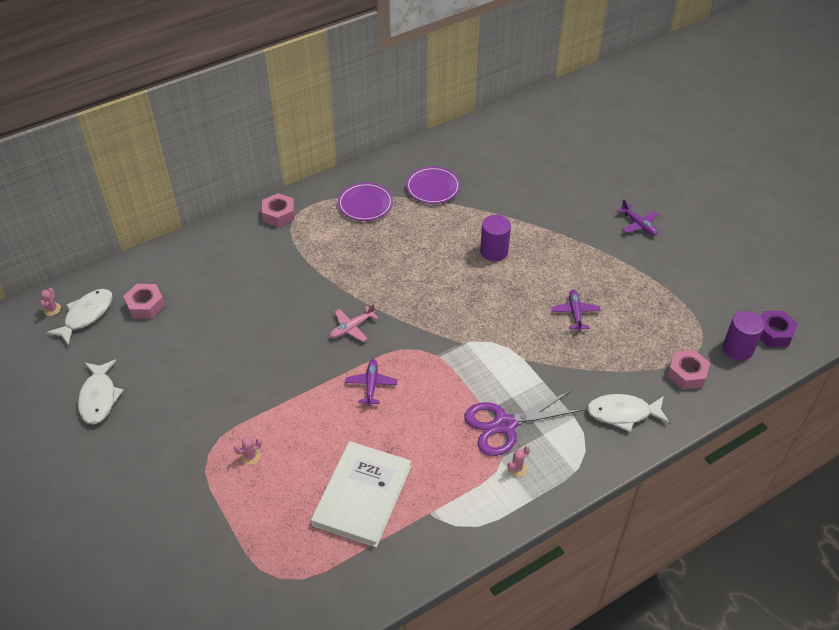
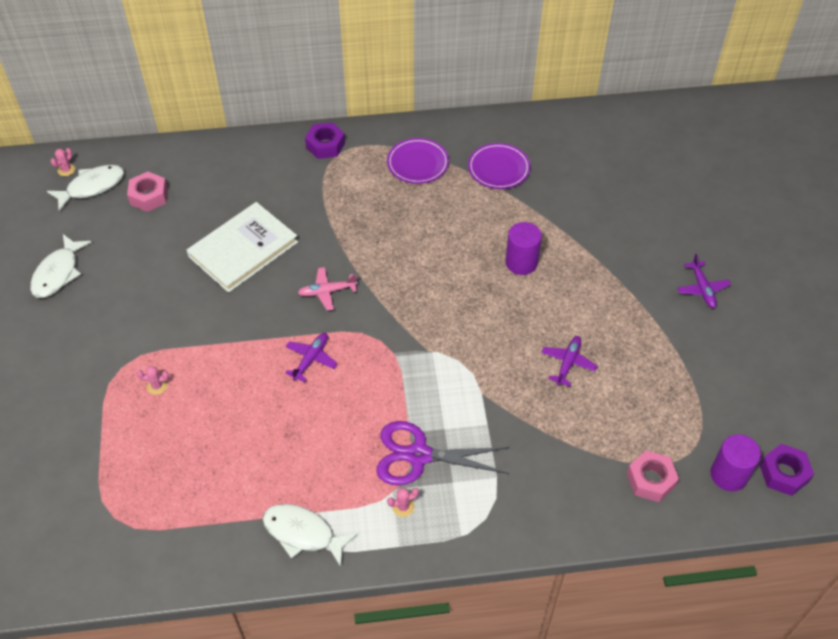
camera: 25 degrees right, 5 degrees up
pink nut [262,193,295,227] -> purple nut [305,122,345,159]
white book [311,441,411,548] -> white book moved to [186,202,298,293]
white fish [587,394,669,432] -> white fish moved to [262,504,358,567]

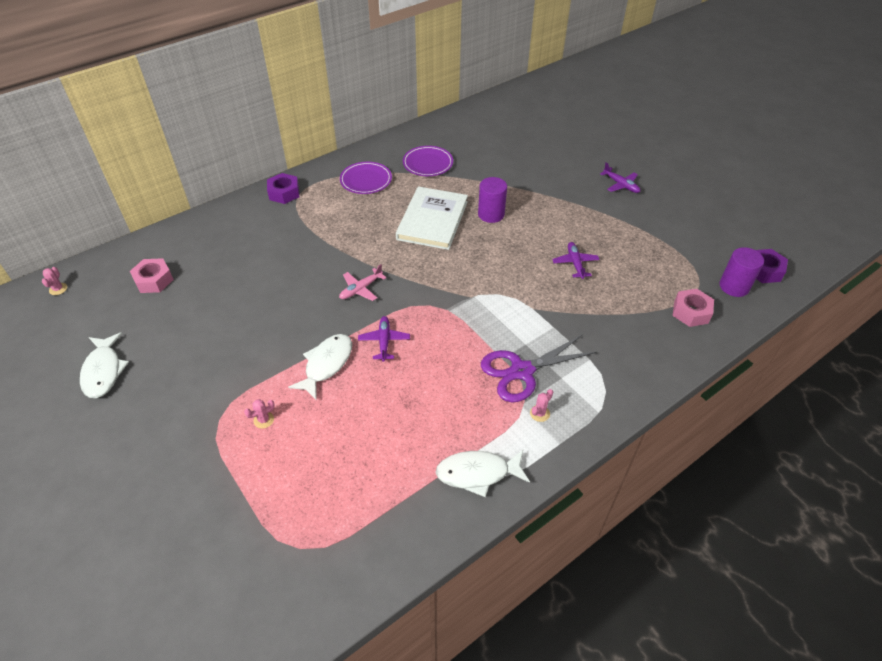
camera: 30 degrees left, 5 degrees down
white fish [47,165,124,211] -> white fish moved to [288,334,352,400]
white book [186,202,298,293] -> white book moved to [396,186,468,250]

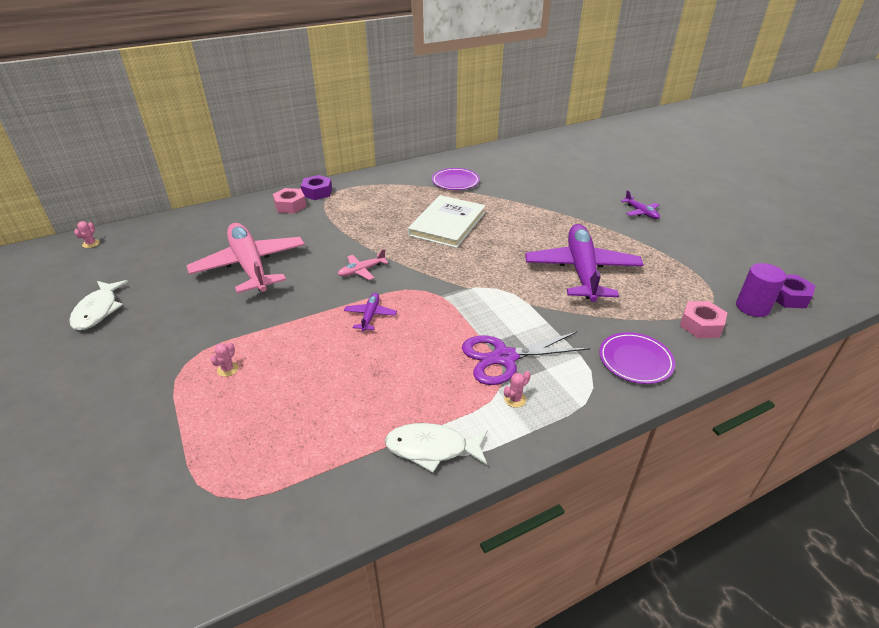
camera: 10 degrees right, 10 degrees down
pink nut [130,258,174,293] -> pink nut moved to [273,188,306,213]
pink cactus [244,399,275,429] -> pink cactus turned 45 degrees counterclockwise [210,343,239,377]
white fish [288,334,352,400] -> none
purple plate [340,162,392,194] -> purple plate moved to [599,332,675,384]
purple cylinder [478,177,507,223] -> none
purple plane [552,242,600,279] -> purple plane [525,224,644,302], size x2.39
none -> pink plane [186,223,305,293]

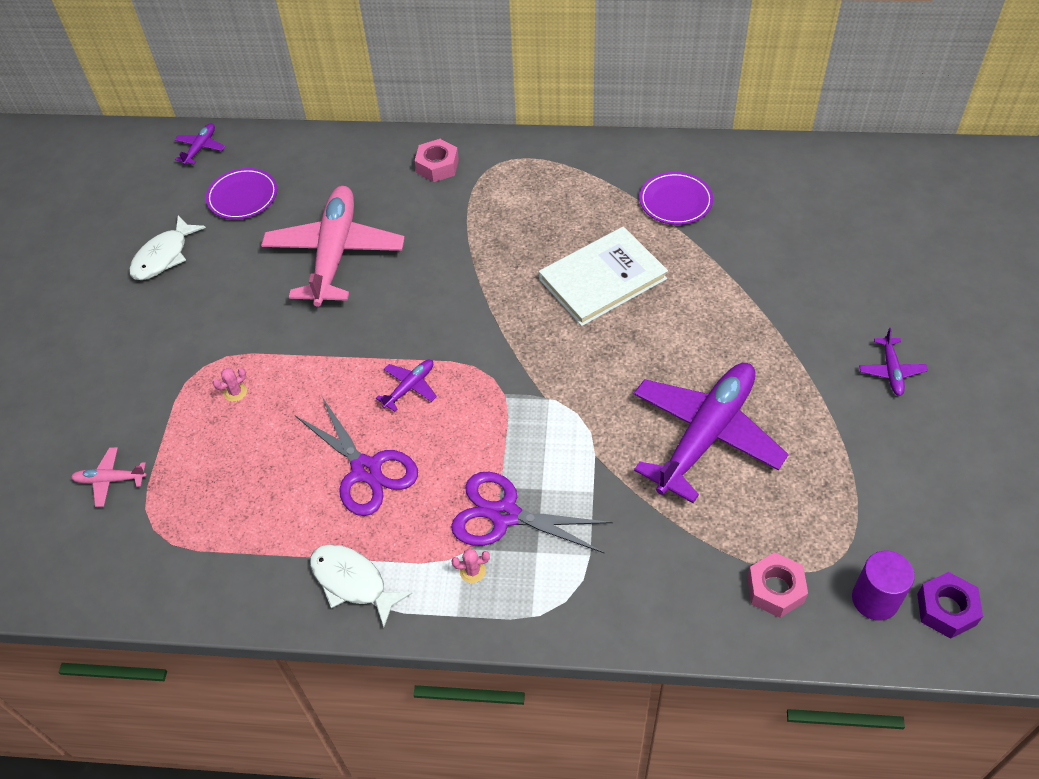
camera: 35 degrees right, 15 degrees up
pink cactus [74,221,100,248] -> purple plane [175,123,225,165]
purple nut [301,175,332,200] -> none
pink plane [338,249,388,280] -> pink plane moved to [71,447,147,507]
purple plate [599,332,675,384] -> purple plate moved to [206,168,277,220]
none -> purple scissors [295,397,418,516]

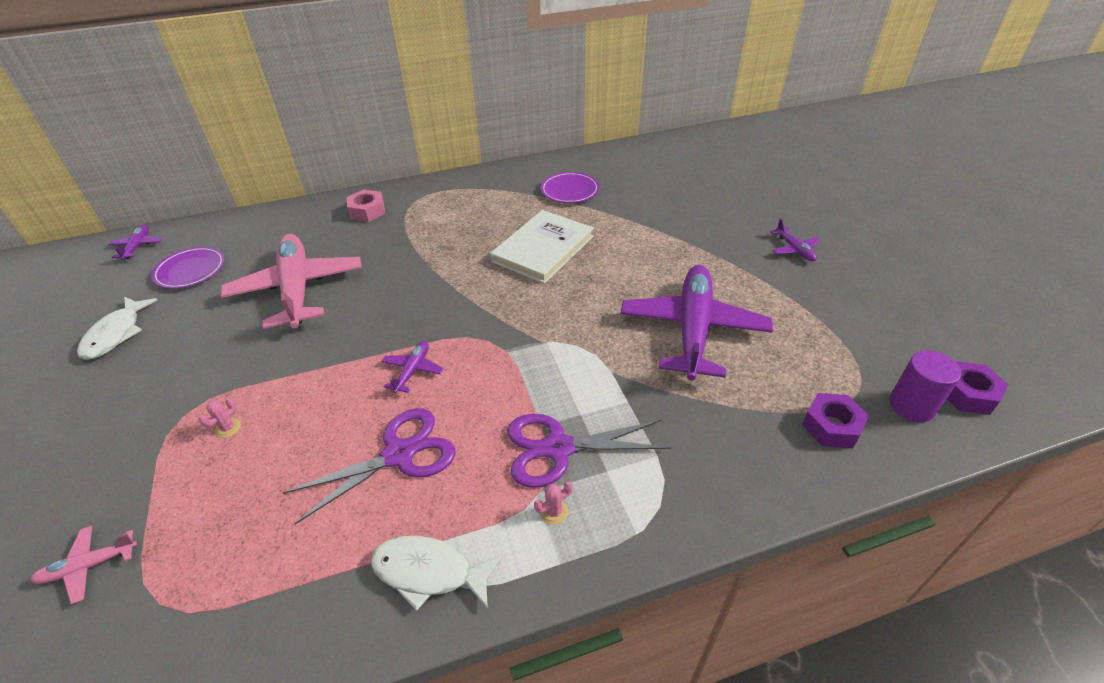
camera: 25 degrees left, 10 degrees down
purple scissors [295,397,418,516] -> purple scissors turned 60 degrees counterclockwise [283,408,455,524]
pink nut [747,552,808,618] -> purple nut [802,393,869,449]

